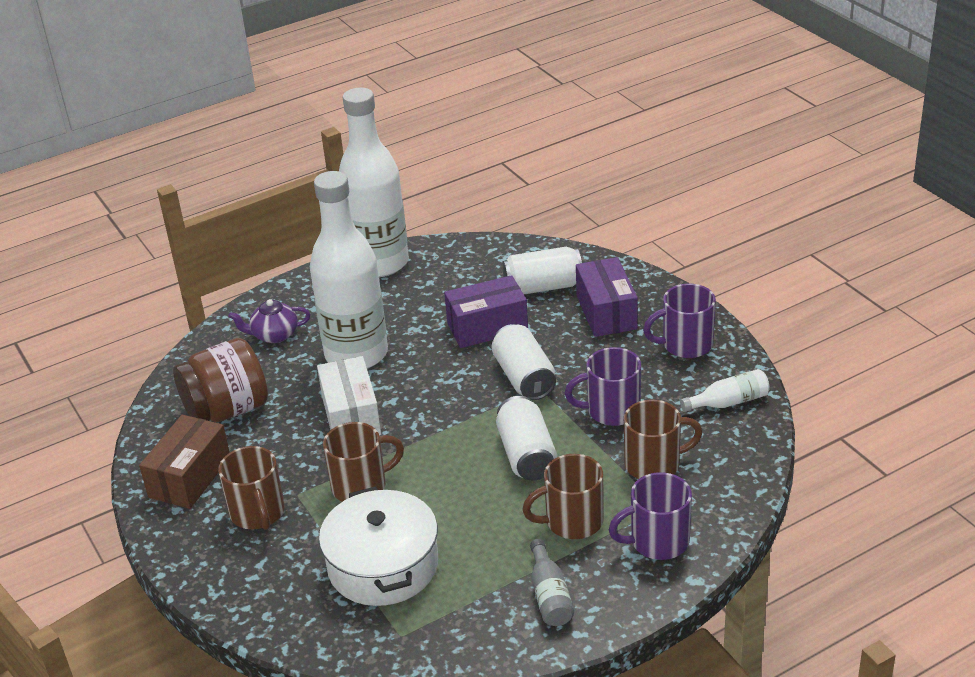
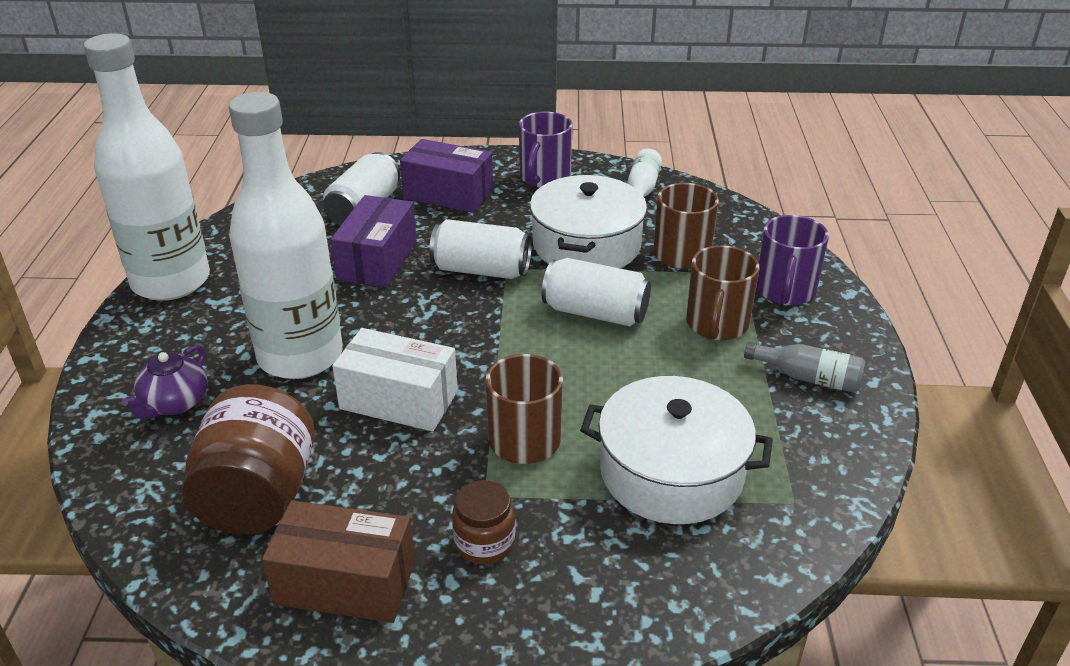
camera: 60 degrees left, 0 degrees up
brown box [139,415,230,509] -> brown box turned 45 degrees counterclockwise [262,500,415,623]
brown mug [218,446,285,530] -> brown jar [452,480,515,564]
purple mug [565,347,641,426] -> white pot [530,175,647,268]

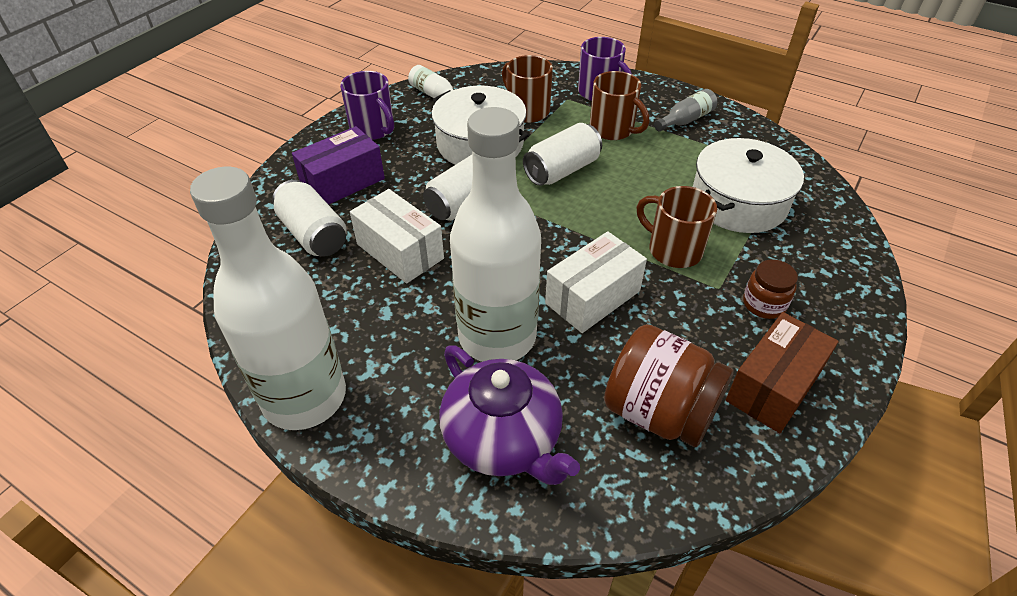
camera: 60 degrees left, 10 degrees up
purple teapot [122,345,208,420] -> purple teapot [439,345,580,485], size x1.76
purple box [330,195,417,288] -> white box [350,189,444,283]

